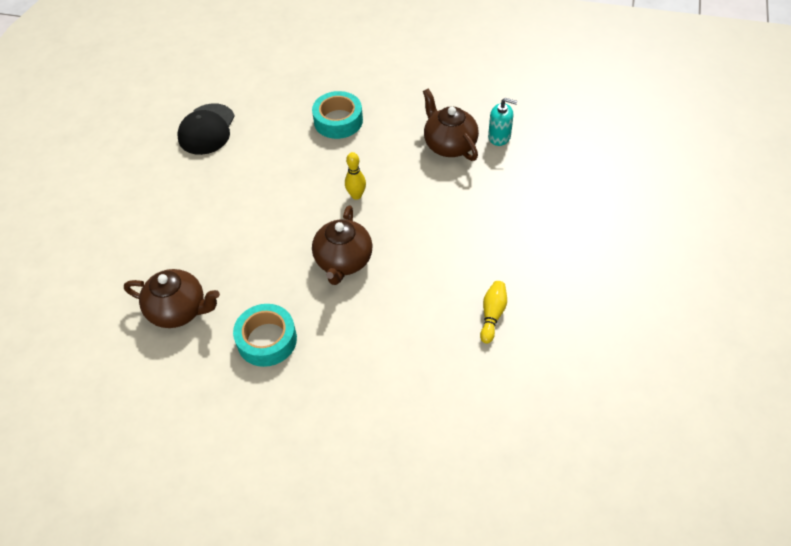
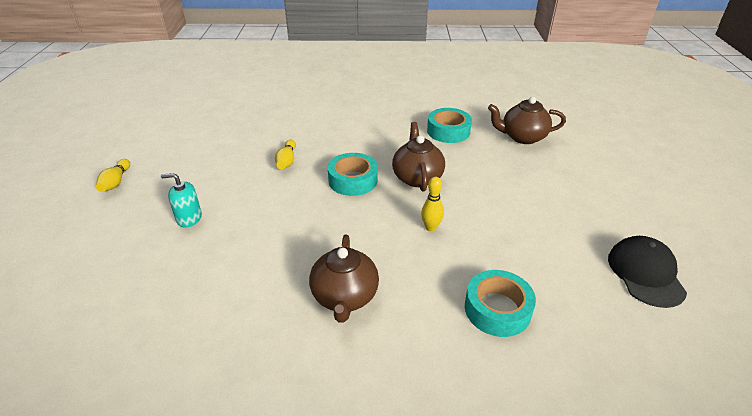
camera: 165 degrees right, 15 degrees down
brown teapot [423,89,479,161] -> brown teapot turned 45 degrees clockwise [309,235,379,323]
turquoise soap dispenser [488,98,517,146] -> turquoise soap dispenser moved to [161,173,202,227]
none -> yellow bowling pin [96,159,130,192]
none -> turquoise tape [328,153,378,196]

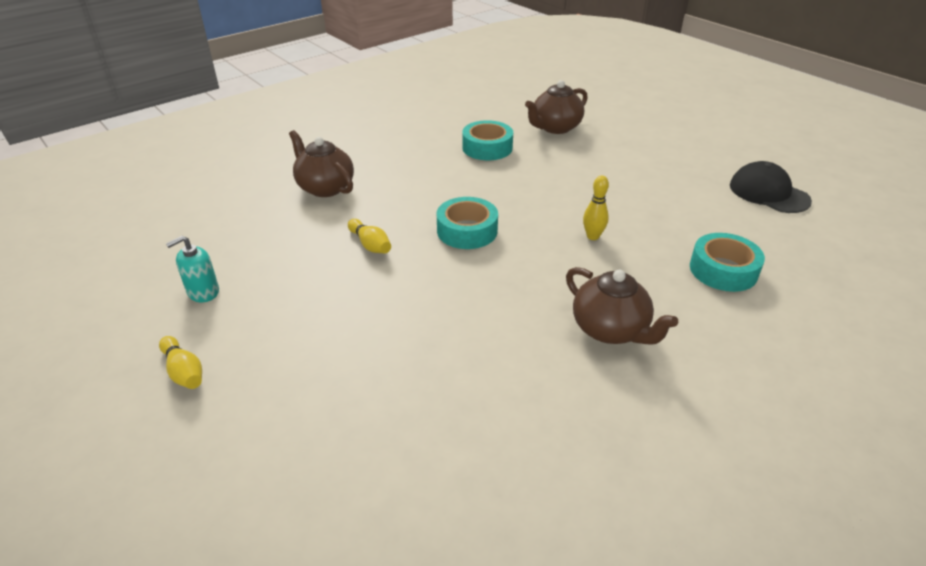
camera: 40 degrees left, 0 degrees up
turquoise soap dispenser [161,173,202,227] -> turquoise soap dispenser moved to [166,236,219,302]
brown teapot [392,122,445,192] -> brown teapot moved to [289,130,354,197]

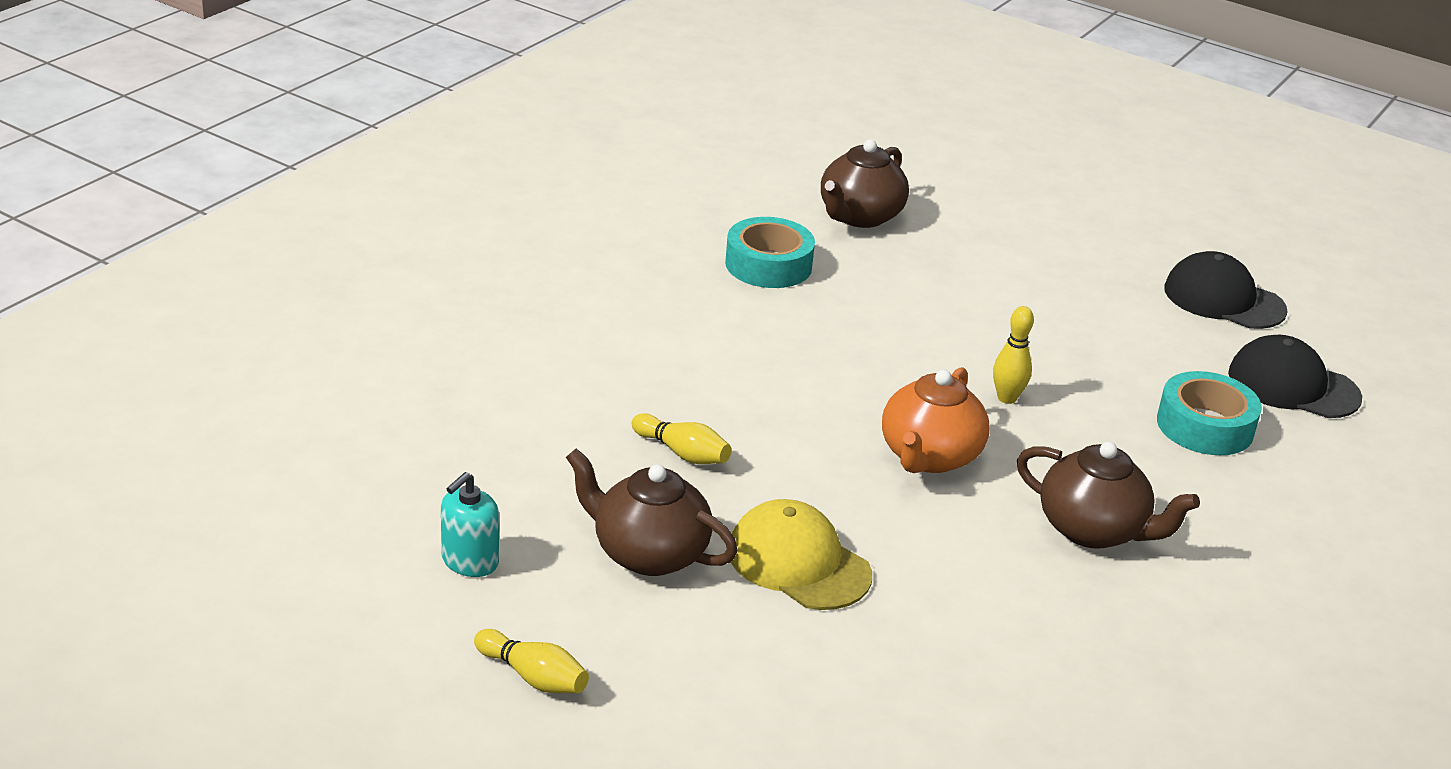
camera: 20 degrees left, 5 degrees down
brown teapot [289,130,354,197] -> brown teapot moved to [566,448,738,576]
turquoise tape [437,197,498,249] -> none
none -> yellow cap [731,499,872,610]
none -> orange teapot [882,367,989,473]
none -> black cap [1228,335,1362,418]

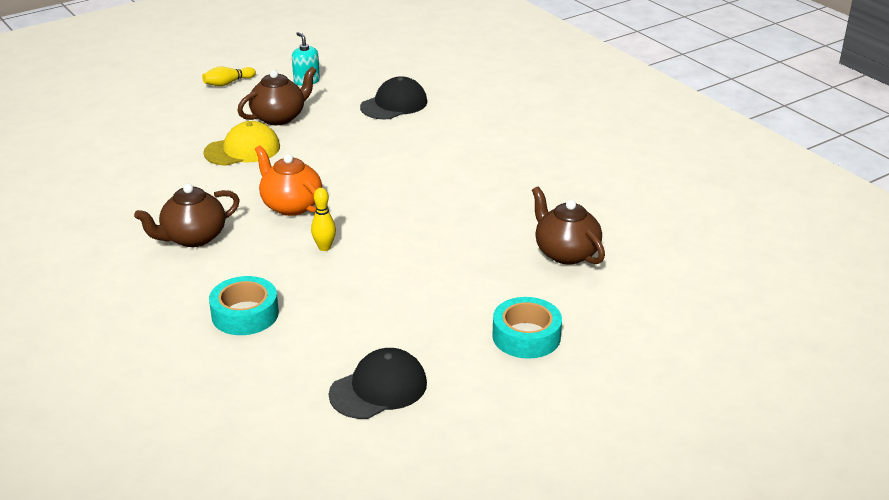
camera: 115 degrees right, 0 degrees up
yellow bowling pin [632,413,731,464] -> none
turquoise tape [725,217,815,288] -> turquoise tape moved to [492,297,562,359]
black cap [1228,335,1362,418] -> black cap moved to [360,76,427,119]

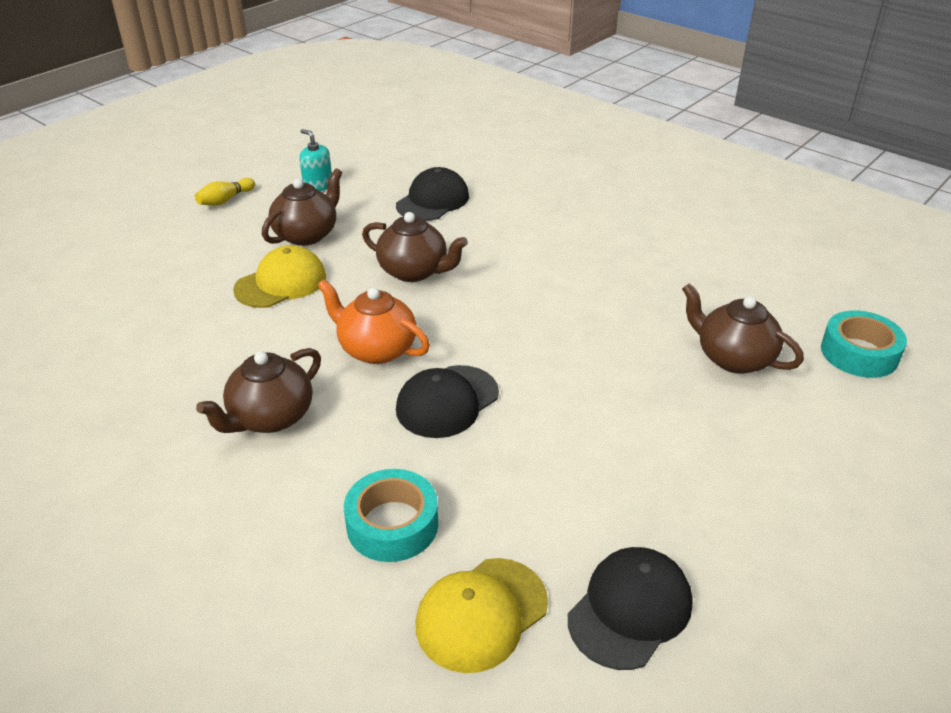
camera: 15 degrees left, 5 degrees up
yellow bowling pin [311,188,336,251] -> black cap [396,365,499,438]
turquoise tape [492,297,562,359] -> turquoise tape moved to [821,310,907,378]
none -> brown teapot [362,212,468,282]
none -> yellow cap [415,558,548,673]

